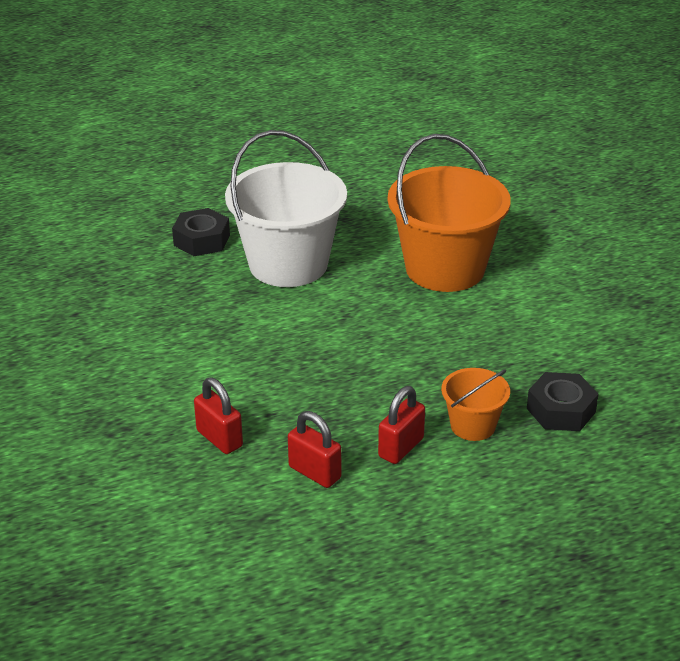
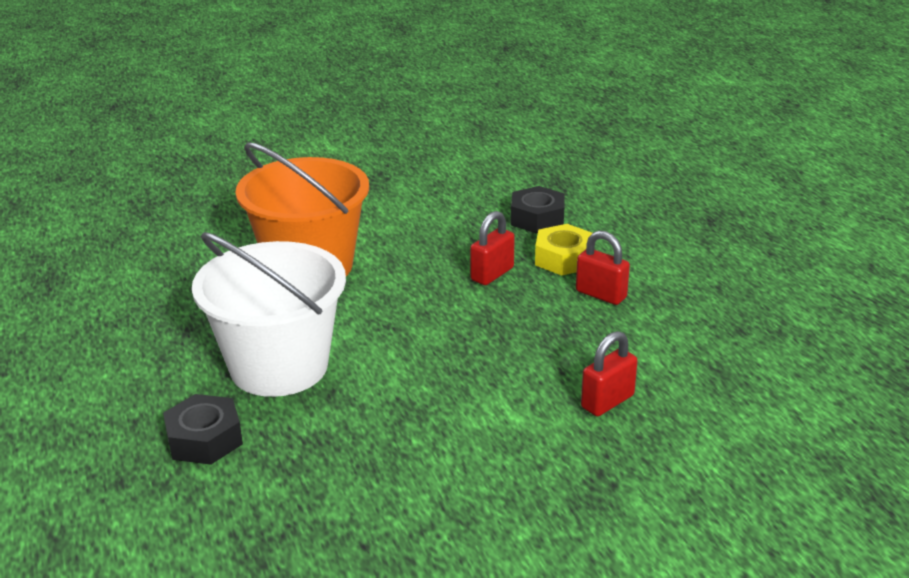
camera: 90 degrees left, 5 degrees down
red padlock [288,411,341,488] -> red padlock moved to [470,211,515,285]
orange bucket [441,368,510,441] -> yellow nut [535,224,592,276]

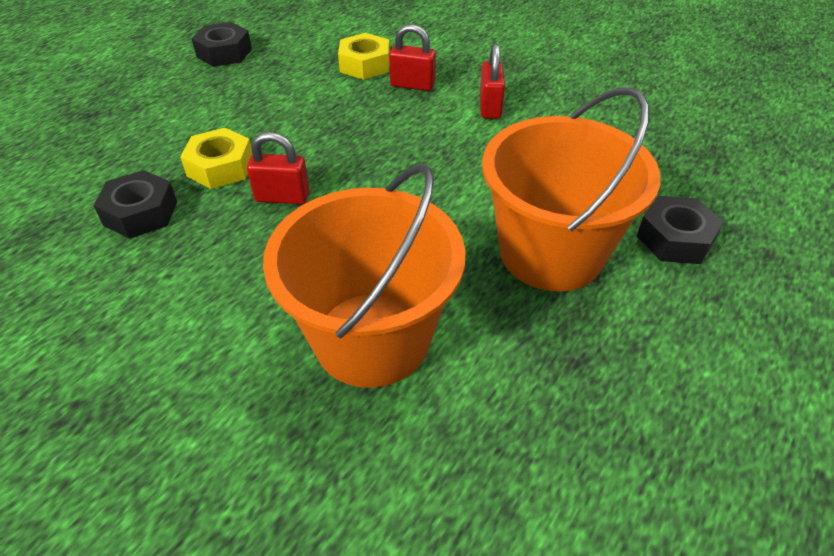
camera: 125 degrees left, 15 degrees up
white bucket [192,232,346,397] -> orange bucket [482,87,661,291]
red padlock [576,230,630,305] -> red padlock moved to [480,44,505,119]
none -> black nut [192,22,252,67]
none -> yellow nut [338,33,390,80]

